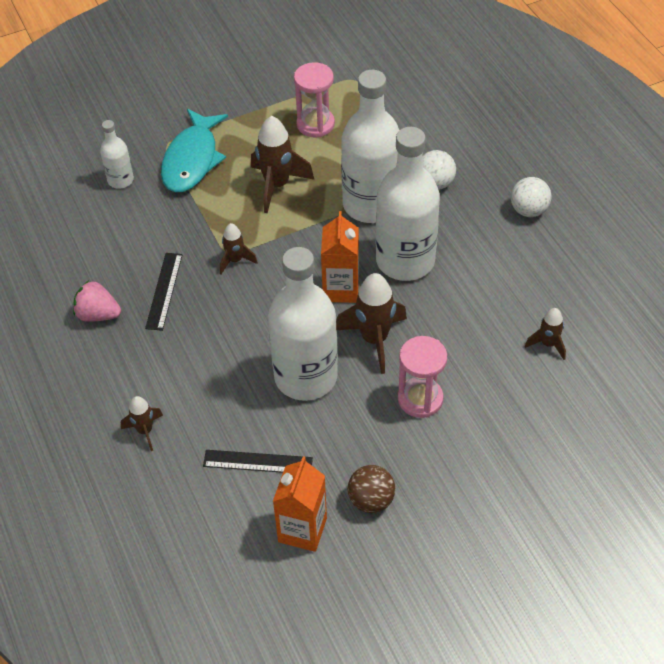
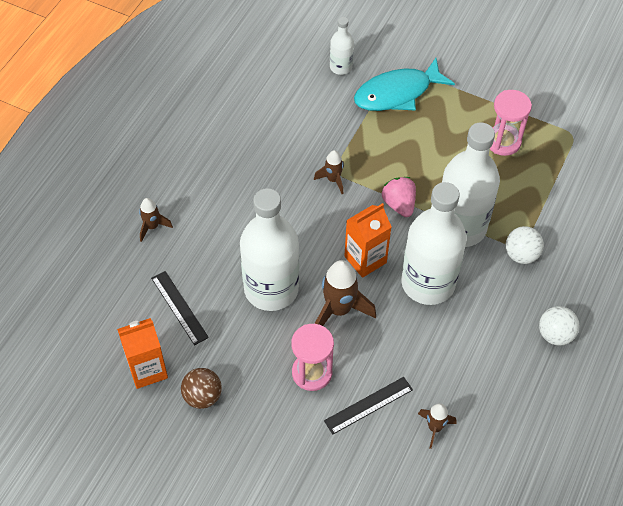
camera: 50 degrees right, 5 degrees up
pink strawberry [73,281,121,322] -> pink strawberry moved to [381,177,416,217]
black ruler [145,253,183,331] -> black ruler moved to [324,377,413,434]
brown rocket [251,116,314,213] -> none

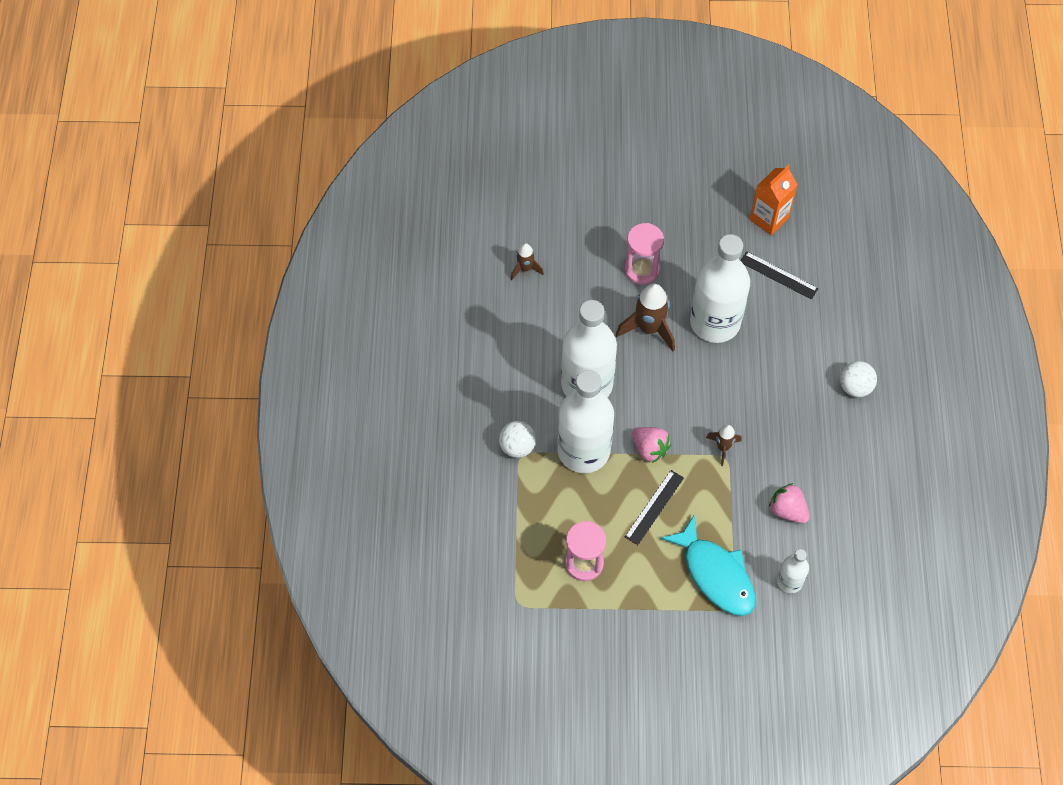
camera: 155 degrees right, 5 degrees up
brown rocket [139,198,173,242] -> none
brown ball [181,368,222,409] -> none
black ruler [324,377,413,434] -> black ruler moved to [625,470,684,545]
orange carton [344,203,391,278] -> none
turquoise fish [354,58,455,111] -> turquoise fish turned 105 degrees clockwise [661,514,756,616]
white ball [539,306,579,346] -> white ball moved to [840,361,877,397]
none -> pink strawberry [769,483,810,523]

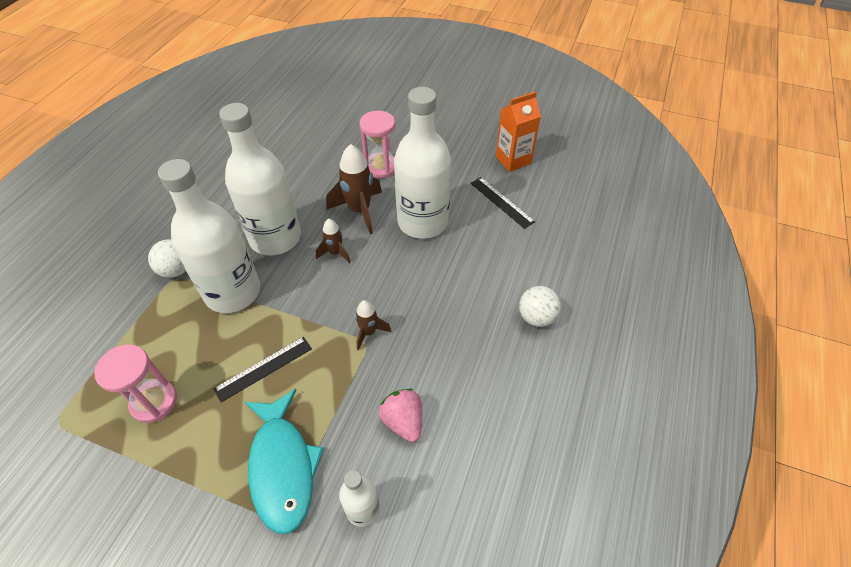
camera: 20 degrees right, 10 degrees down
brown rocket [511,243,544,280] -> brown rocket moved to [316,219,351,264]
pink strawberry [632,427,671,463] -> none

